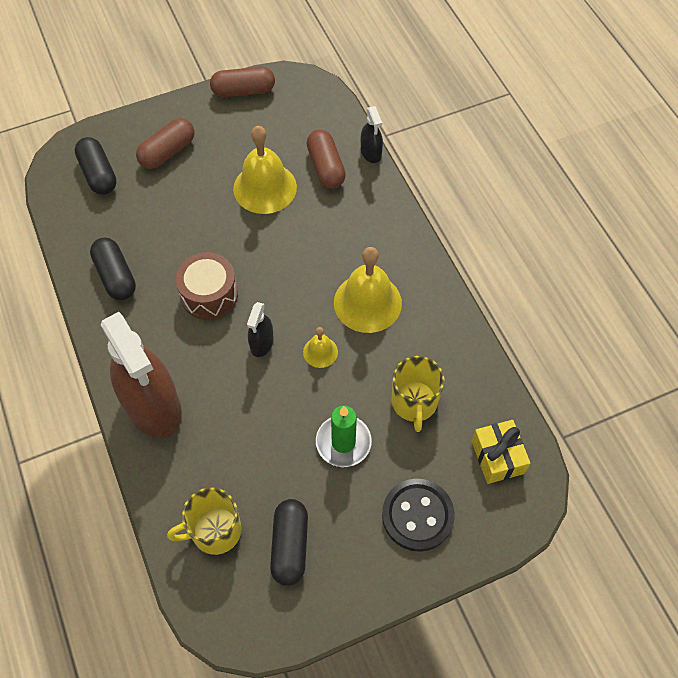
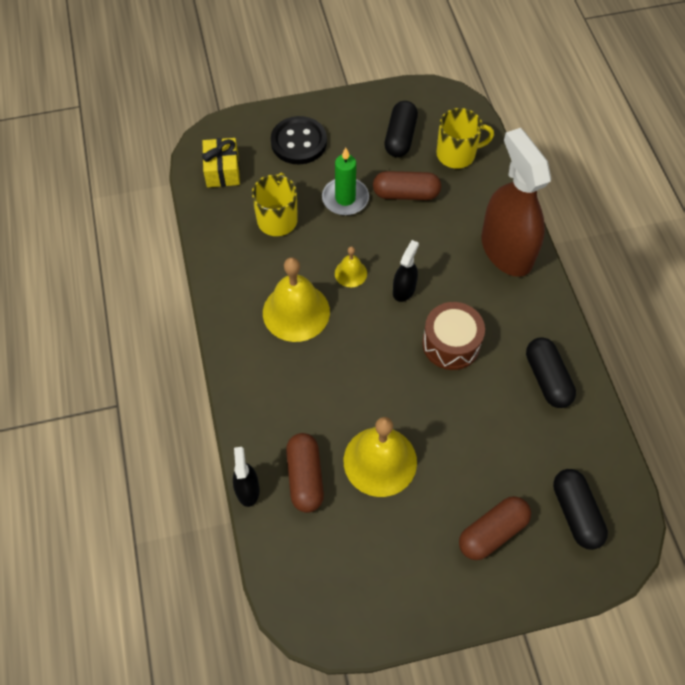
camera: 170 degrees left, 0 degrees up
brown capsule [210,67,275,97] -> brown capsule moved to [373,171,441,200]

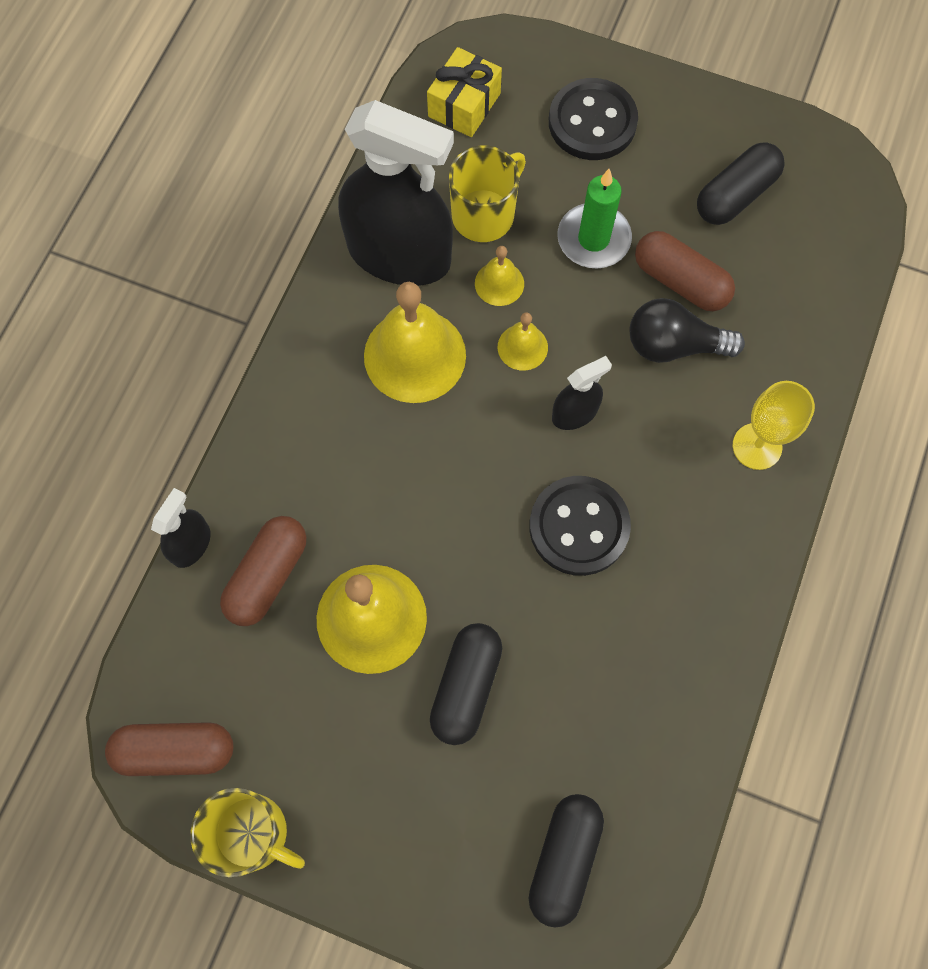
camera: 35 degrees right, 10 degrees up
brown drum [422,302,485,370] -> black button [529,476,631,576]
yellow mug [437,108,494,169] -> yellow mug moved to [190,788,305,878]
brown capsule [459,496,531,560] -> brown capsule moved to [105,722,233,776]
brown spray bottle [481,128,551,277] -> yellow goblet [733,381,815,470]
black capsule [526,337,576,408] -> black capsule moved to [430,623,502,745]
none -> black spray bottle [338,100,454,286]
none -> yellow bell [475,246,524,306]
none -> black light bulb [630,298,745,363]

